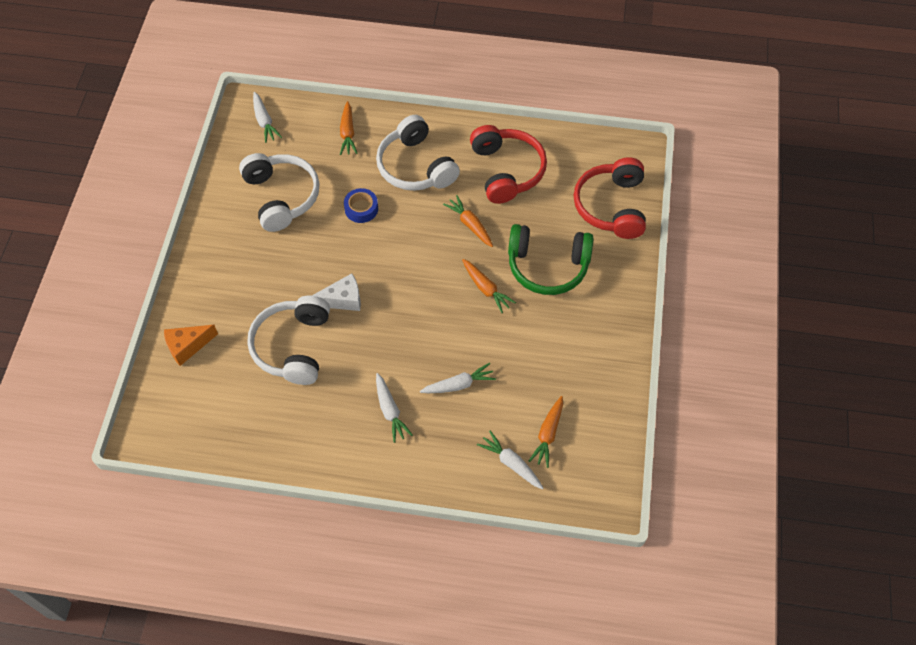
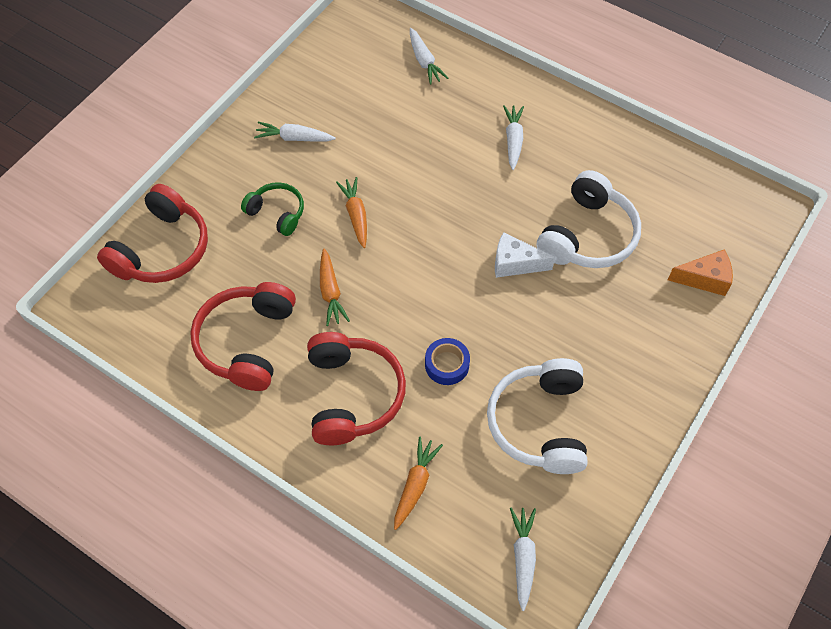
camera: 155 degrees left, 0 degrees up
white headphones [376,115,460,191] -> red headphones [307,332,406,445]
white carrot [420,363,496,393] -> white carrot moved to [254,122,336,142]
green headphones [508,224,593,295] -> green headphones [241,182,304,236], size x0.58
orange carrot [529,396,563,468] -> none

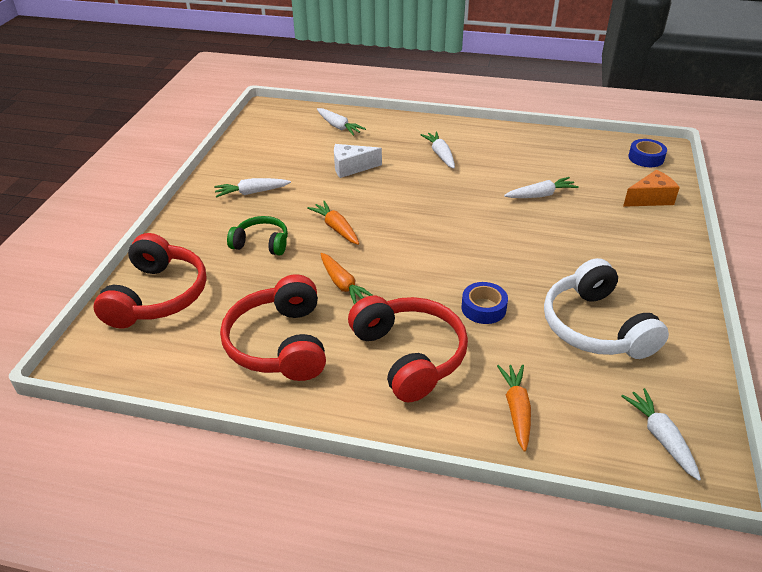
camera: 20 degrees left, 20 degrees down
white cheese [495,232,555,278] -> white cheese moved to [334,144,382,178]
white headphones [537,170,641,268] -> white carrot [504,177,579,198]
none -> blue tape [628,139,667,167]

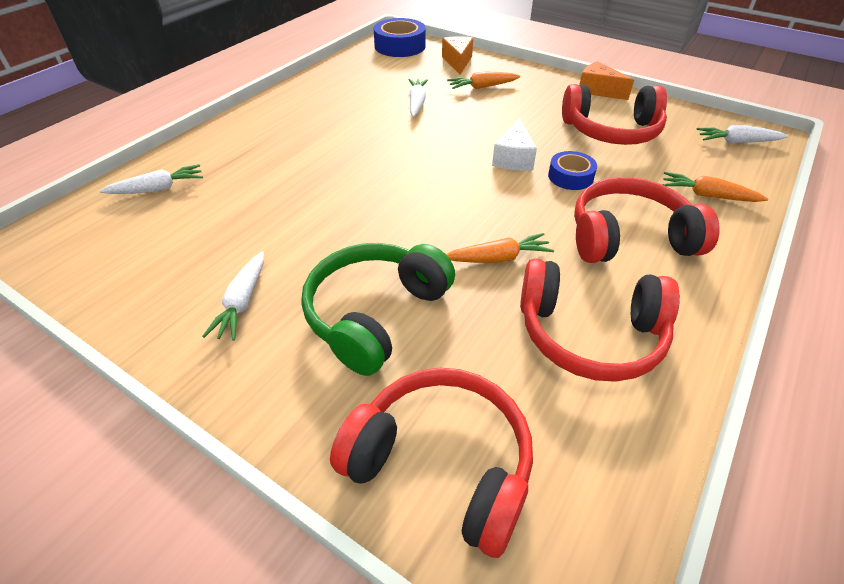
camera: 70 degrees left, 5 degrees up
green headphones [227,216,288,255] -> green headphones [301,243,455,376], size x1.71
orange carrot [307,201,359,245] -> orange carrot moved to [447,71,520,89]
white cheese [334,144,382,178] -> white cheese moved to [492,118,537,171]
white carrot [421,131,455,169] -> none
white headphones [544,258,669,359] -> red headphones [562,84,667,145]
blue tape [628,139,667,167] -> blue tape [374,18,426,57], size x1.63
none -> orange cheese [579,61,634,100]

